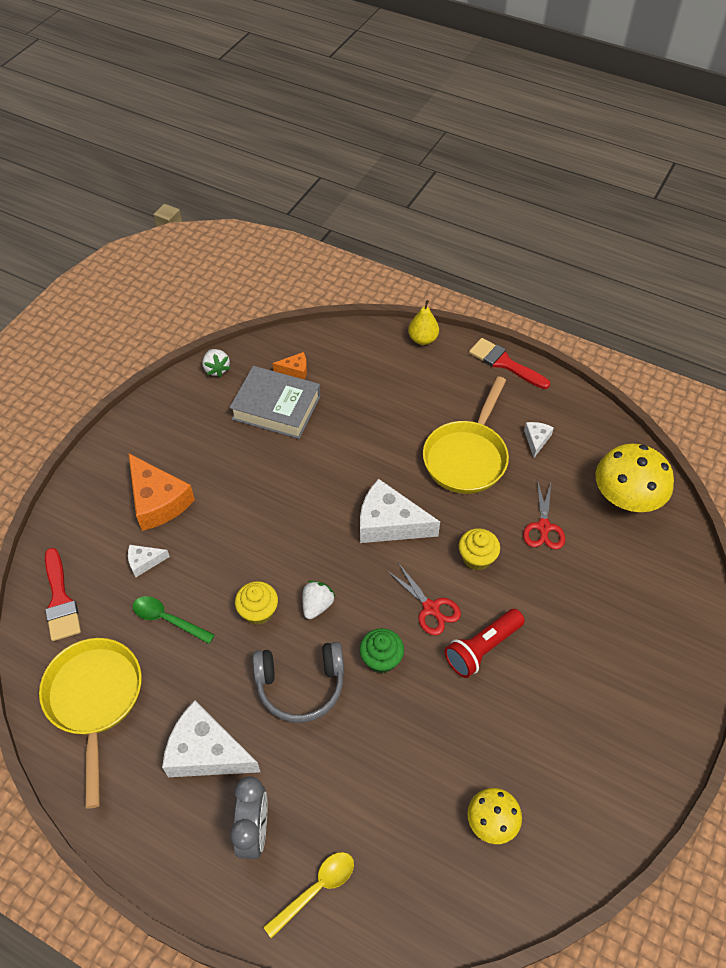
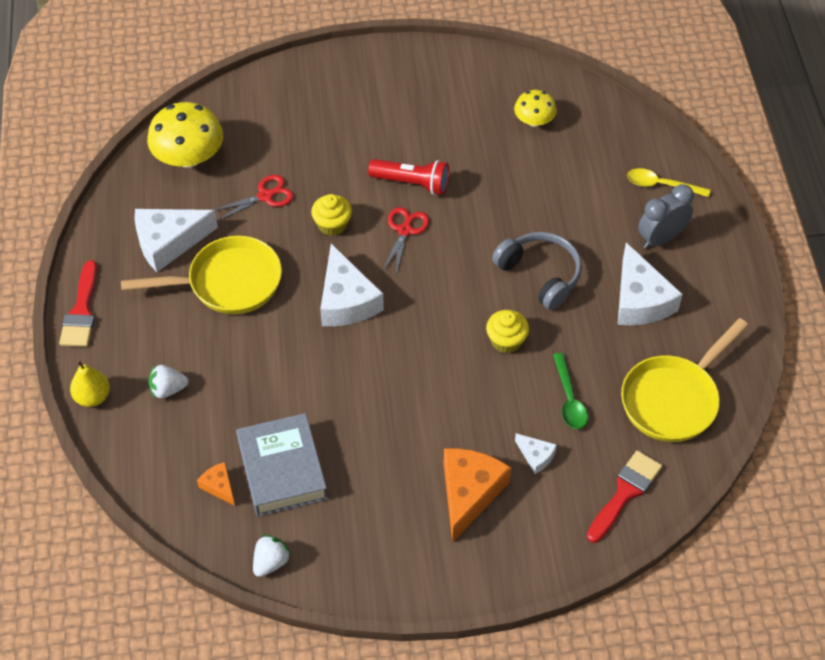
camera: 125 degrees left, 0 degrees up
white strawberry [303,581,335,619] -> white strawberry moved to [148,364,189,399]
green cupcake [360,628,404,673] -> none
white cheese [524,422,554,458] -> white cheese [135,209,218,272], size x2.06

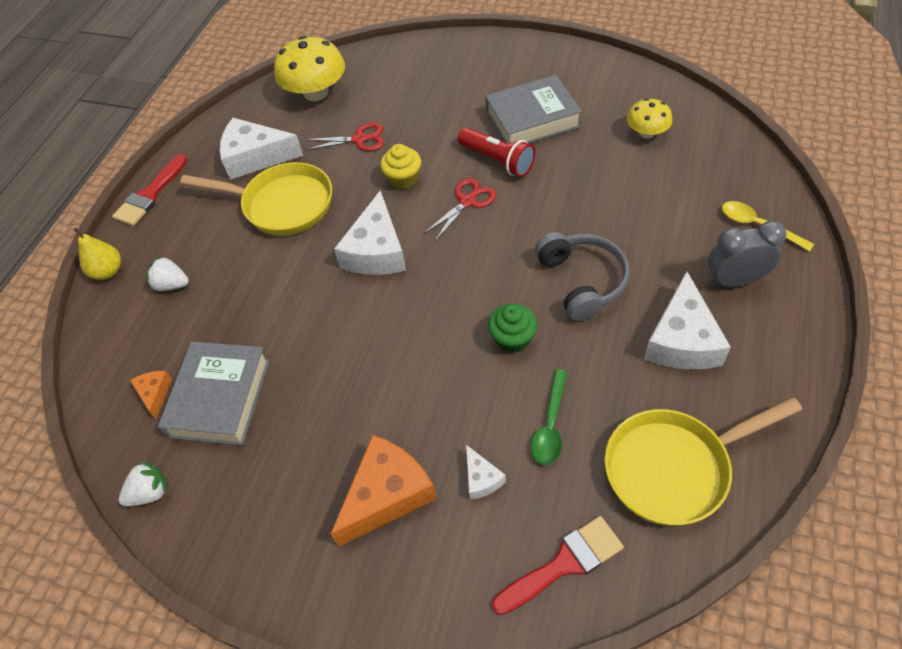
camera: 30 degrees right, 0 degrees up
yellow cupcake [486,310,529,353] -> green cupcake [488,304,537,353]
none -> grey book [485,75,582,144]

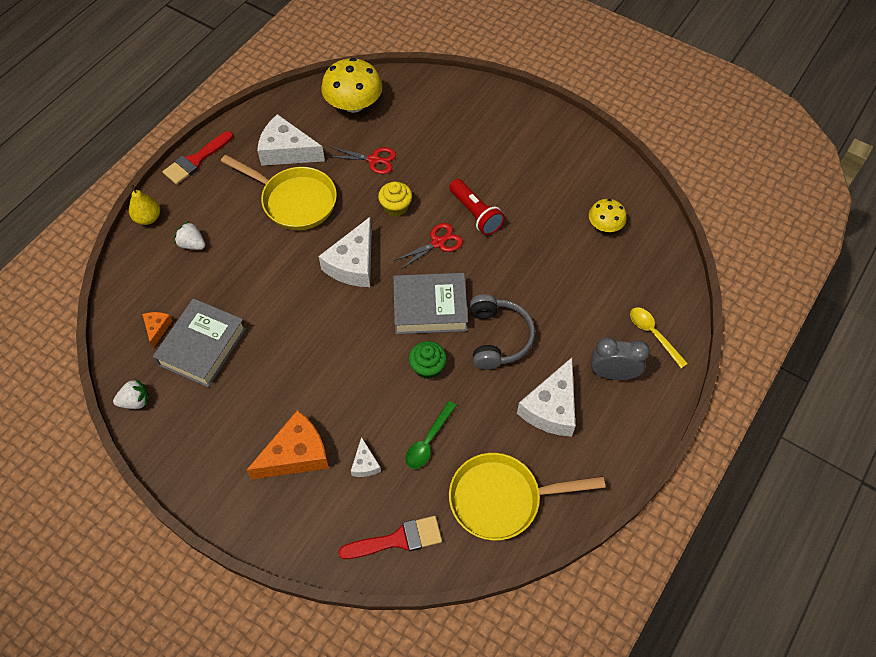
camera: 10 degrees right, 5 degrees up
grey book [485,75,582,144] -> grey book moved to [393,273,468,334]

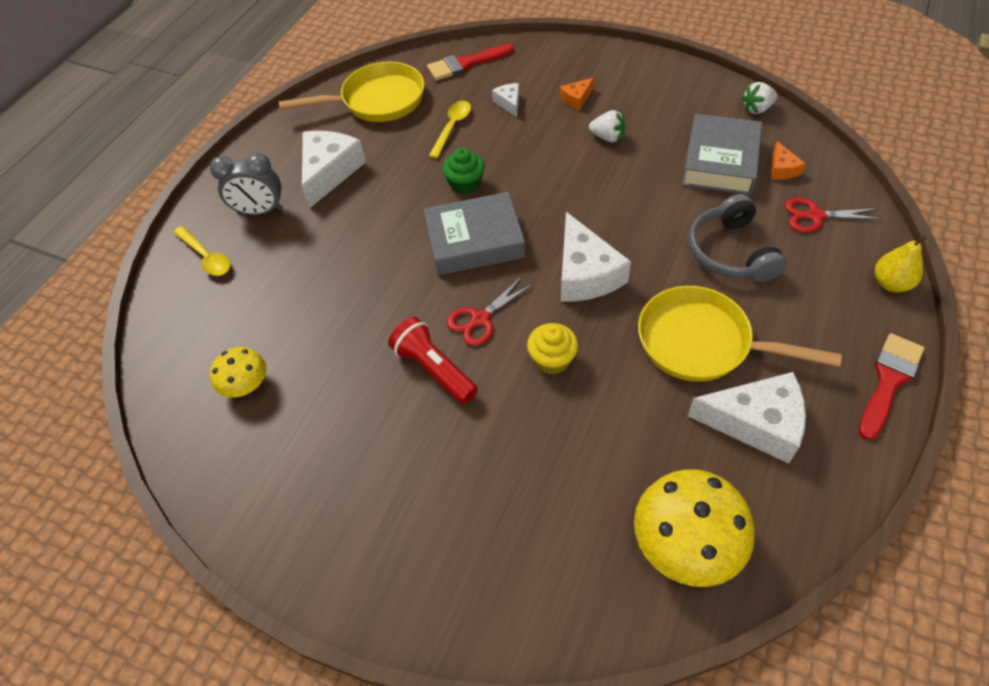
camera: 175 degrees right, 5 degrees down
white strawberry [174,221,205,250] -> white strawberry moved to [589,110,625,143]
orange cheese [247,410,329,479] -> orange cheese [560,78,594,110], size x0.49
white cheese [319,217,372,287] -> white cheese turned 150 degrees clockwise [561,212,631,302]
red scissors [328,147,396,174] -> red scissors moved to [785,198,883,232]
green spoon [406,401,456,469] -> yellow spoon [429,101,471,158]
grey headphones [470,294,535,370] -> grey headphones moved to [689,194,787,282]

